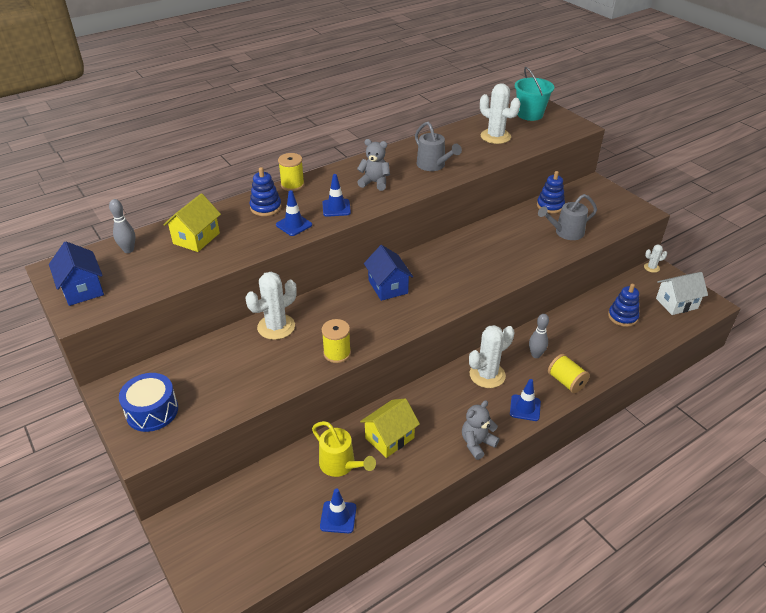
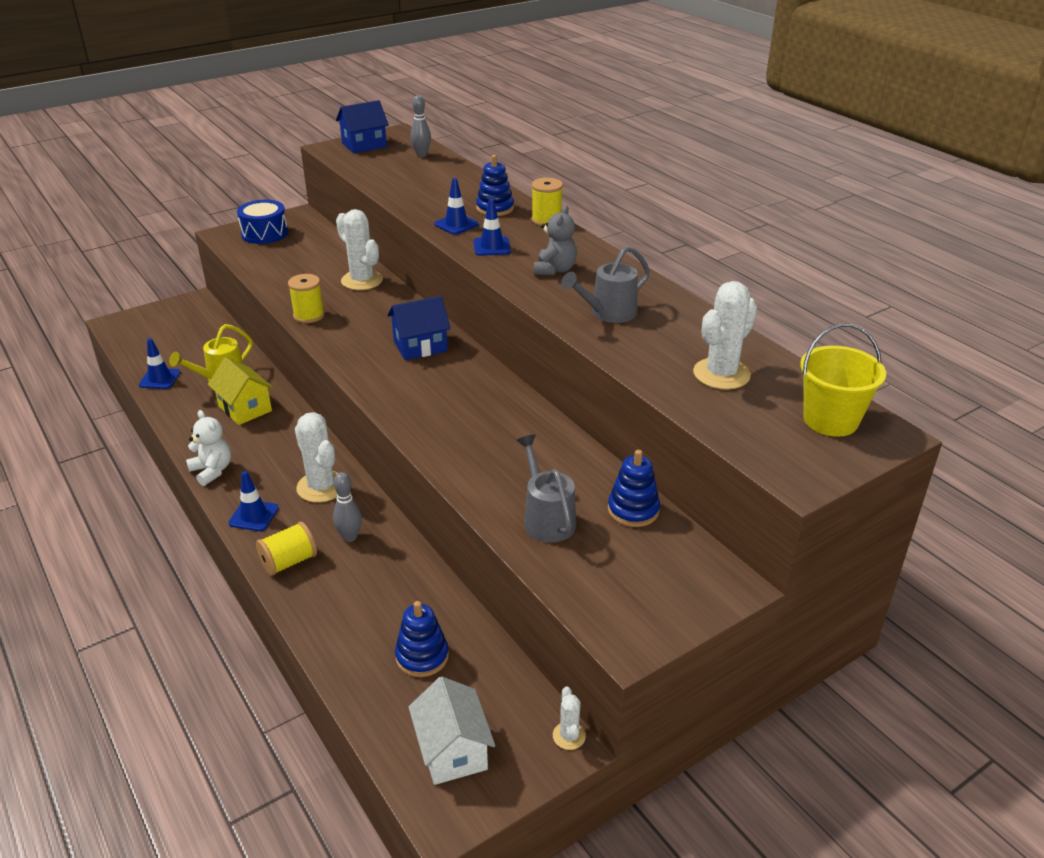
camera: 90 degrees right, 5 degrees down
yellow house [164,193,221,252] -> none
grey teddy bear [462,400,499,460] -> white teddy bear [186,410,231,486]
turquoise bucket [515,67,554,121] -> yellow bucket [800,324,886,437]

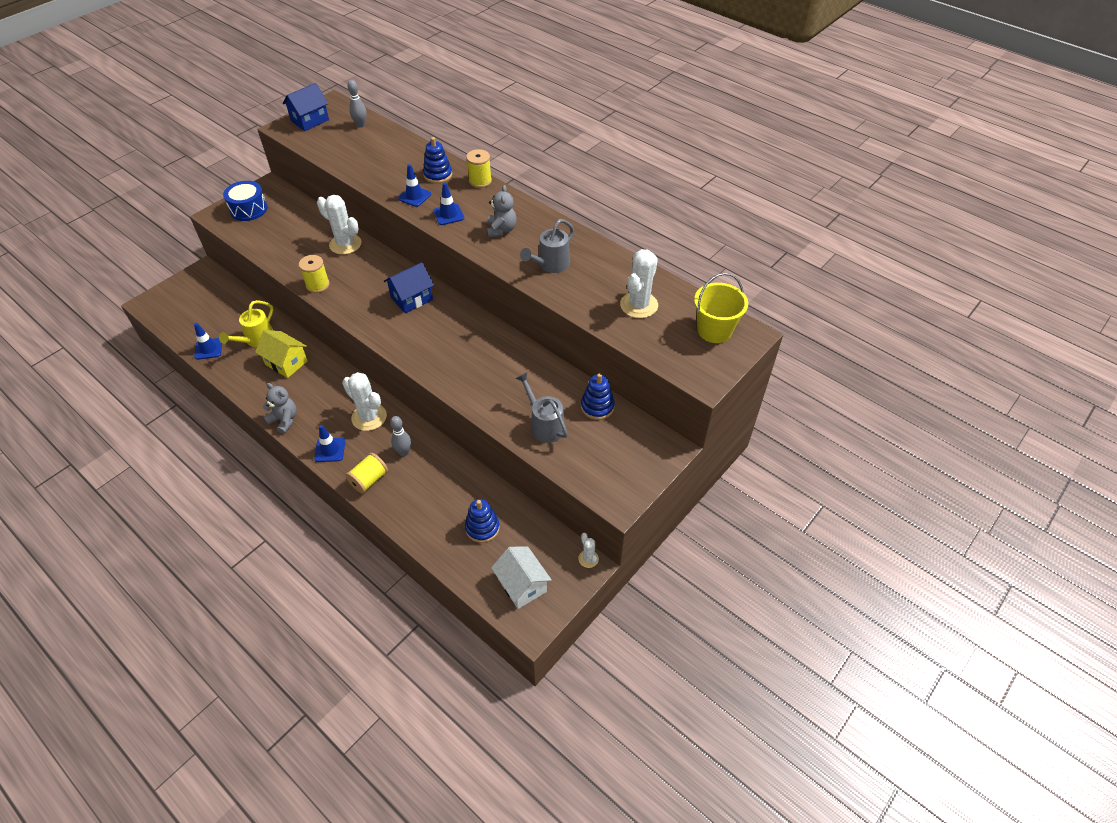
camera: 15 degrees left, 15 degrees up
white teddy bear [186,410,231,486] -> grey teddy bear [263,383,297,434]

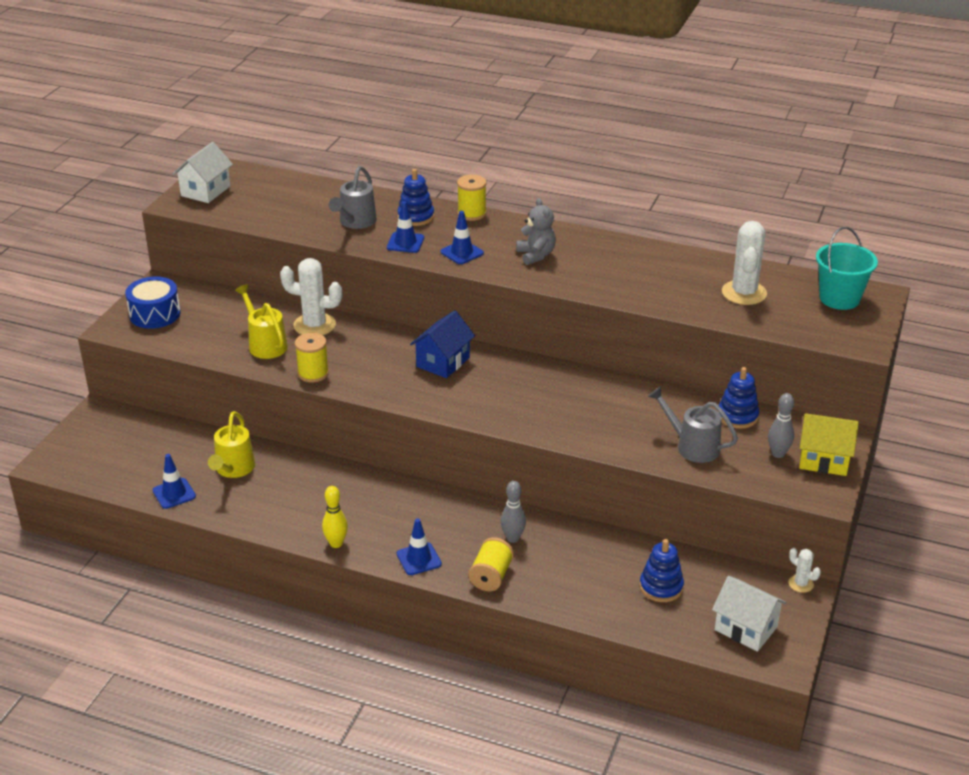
camera: 20 degrees left, 15 degrees down
yellow house [255,330,307,378] -> yellow house moved to [799,413,859,476]
grey teddy bear [263,383,297,434] -> yellow bowling pin [322,486,348,548]
blue house [283,83,329,131] -> white house [173,142,233,203]
white cactus [342,372,387,431] -> none
grey bowling pin [347,80,367,128] -> grey bowling pin moved to [768,393,794,458]
grey watering can [520,219,574,273] -> grey watering can moved to [329,166,377,229]
yellow bucket [694,273,748,343] -> turquoise bucket [816,227,878,310]
none -> yellow watering can [235,284,288,359]

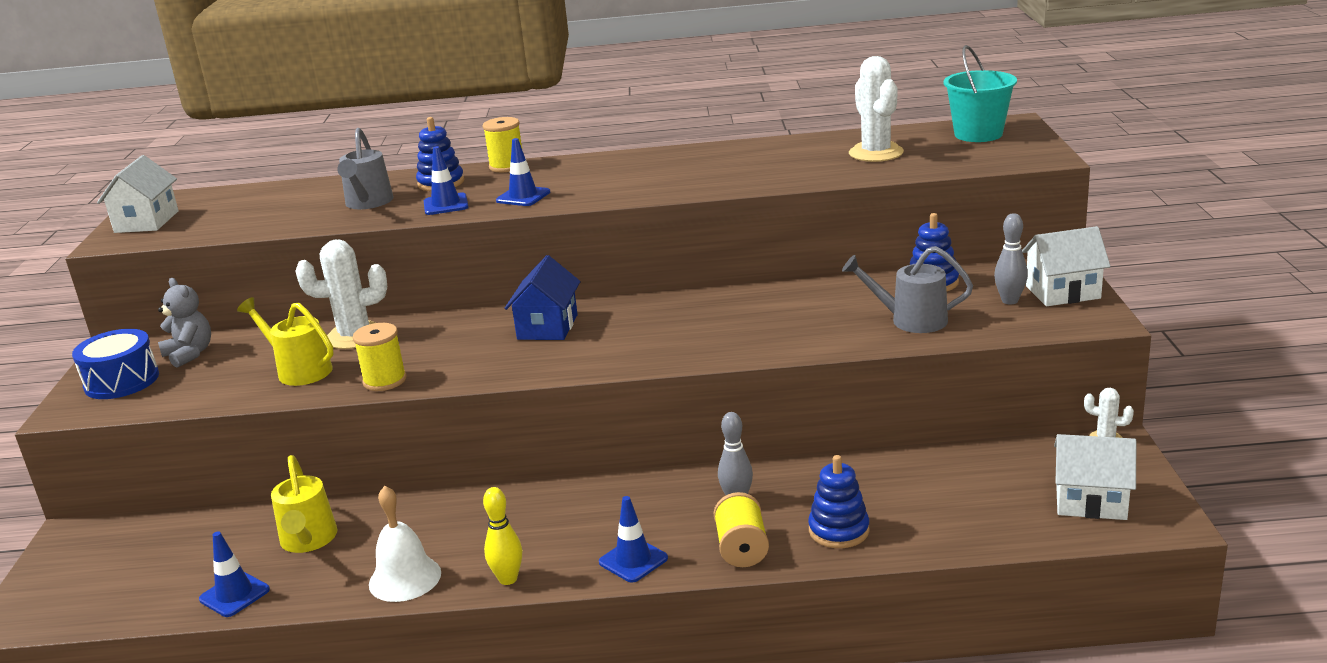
camera: 20 degrees left, 10 degrees down
grey teddy bear [516,198,556,265] -> grey teddy bear moved to [158,278,211,368]
blue stacking toy [640,539,684,602] -> blue stacking toy moved to [808,455,870,548]
yellow house [799,413,859,476] -> white house [1022,226,1111,306]
none -> white bell [369,486,441,602]

